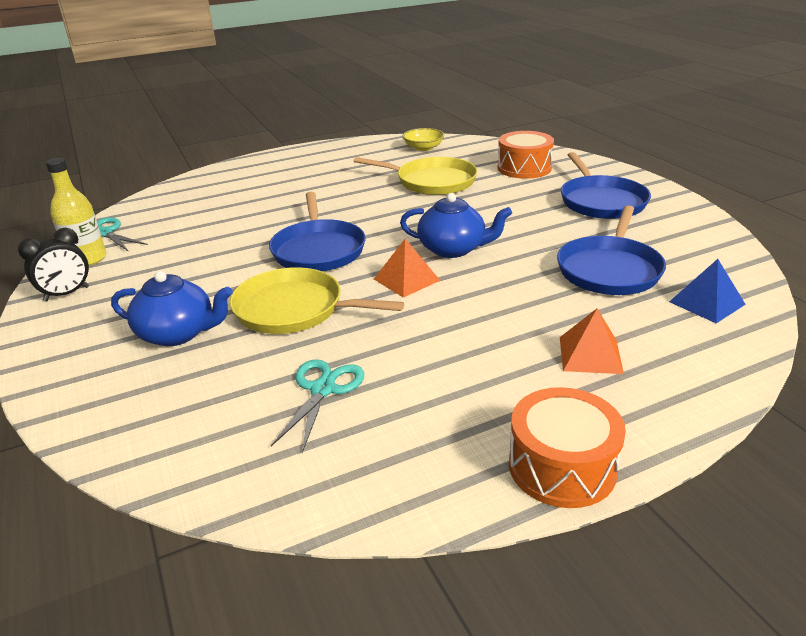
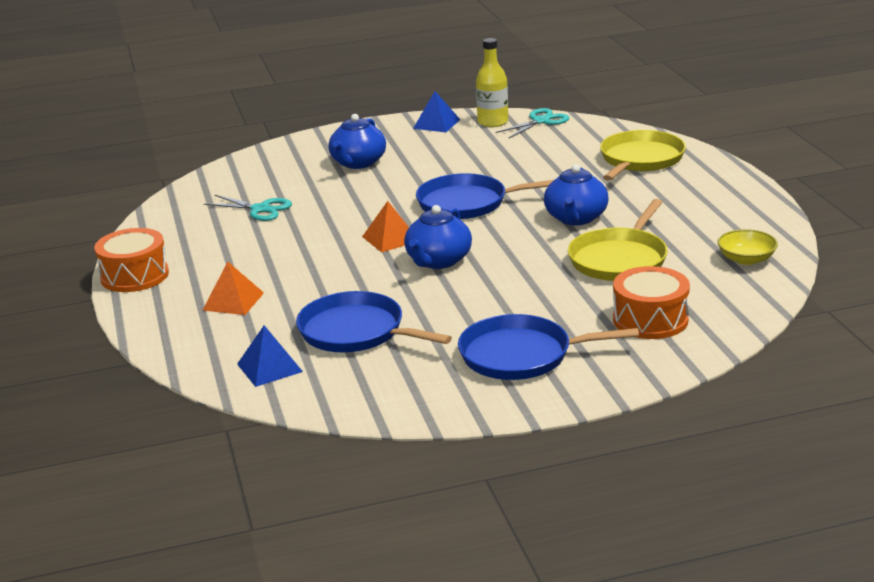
camera: 100 degrees right, 5 degrees down
black clock [18,228,89,302] -> blue pyramid [413,91,460,132]
yellow pan [230,267,404,334] -> yellow pan moved to [600,130,686,181]
none -> blue teapot [544,164,608,225]

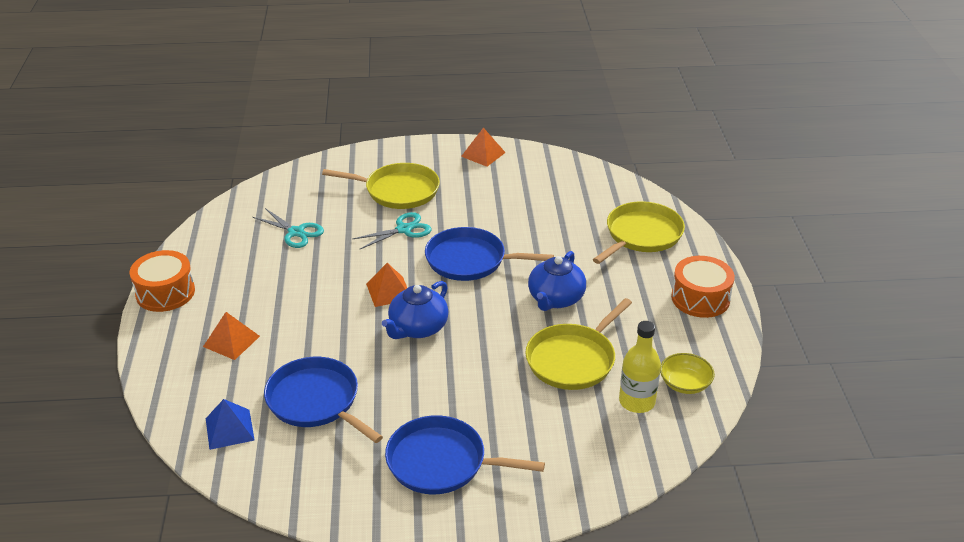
camera: 10 degrees right, 10 degrees up
blue teapot [328,114,386,169] -> yellow pan [322,163,440,209]
blue pyramid [413,91,460,132] -> orange pyramid [461,128,506,167]
yellow bottle [476,38,508,127] -> yellow bottle moved to [619,321,661,413]
turquoise scissors [496,108,569,138] -> turquoise scissors moved to [353,212,431,249]
orange drum [613,266,690,339] -> orange drum moved to [671,256,735,318]

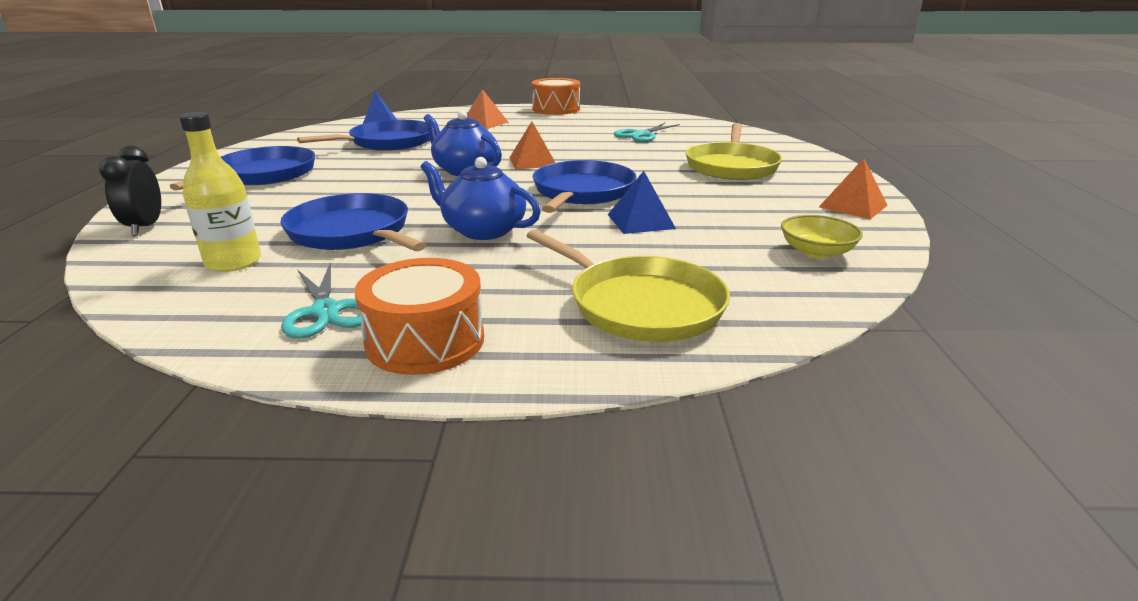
camera: 95 degrees right, 10 degrees down
turquoise scissors [353,212,431,249] -> turquoise scissors moved to [281,263,362,338]
yellow pan [526,298,632,390] -> blue pan [281,193,426,251]
yellow bowl [660,353,715,394] -> yellow bowl moved to [781,215,863,258]
none -> black clock [99,146,161,236]
none -> blue pyramid [607,171,676,234]

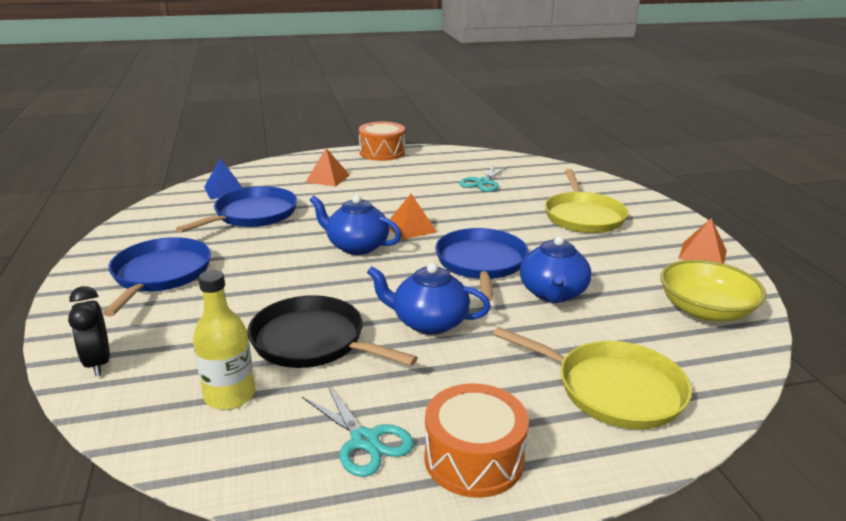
camera: 15 degrees left, 0 degrees up
blue pan [281,193,426,251] -> black pan [248,295,418,368]
blue pyramid [607,171,676,234] -> blue teapot [520,236,592,303]
yellow bowl [781,215,863,258] -> yellow bowl [661,260,767,321], size x1.58

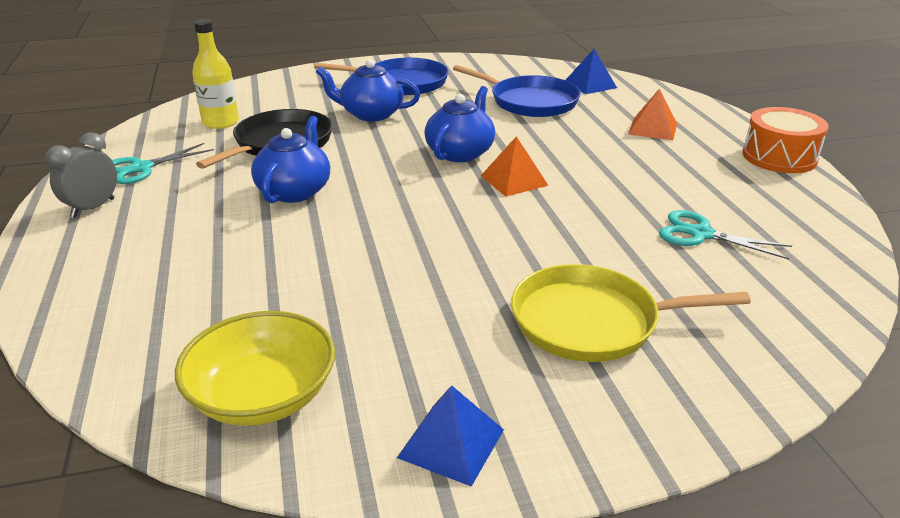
camera: 90 degrees right, 5 degrees up
black clock [68,286,110,376] -> none
orange drum [424,383,529,498] -> grey clock [45,132,117,218]
blue pan [435,228,529,301] -> none
yellow pan [493,327,692,429] -> none
blue teapot [520,236,592,303] -> blue teapot moved to [316,59,420,121]
orange pyramid [678,218,727,264] -> blue pyramid [397,385,504,487]

